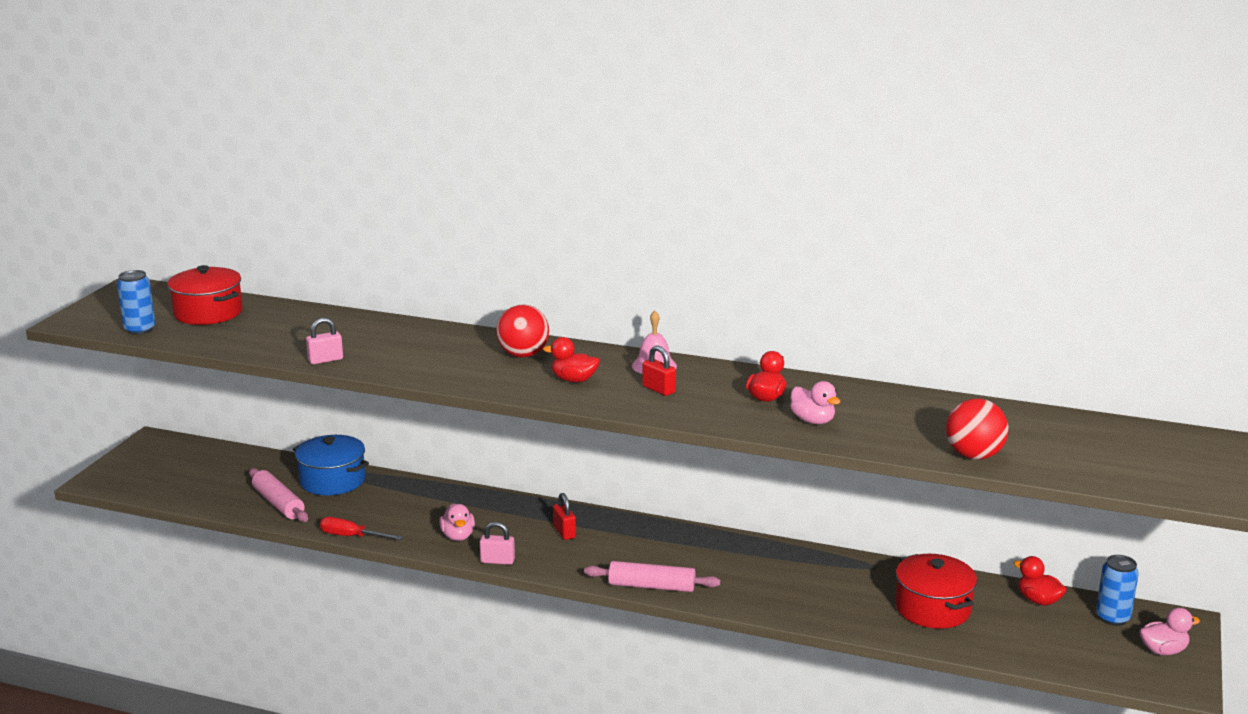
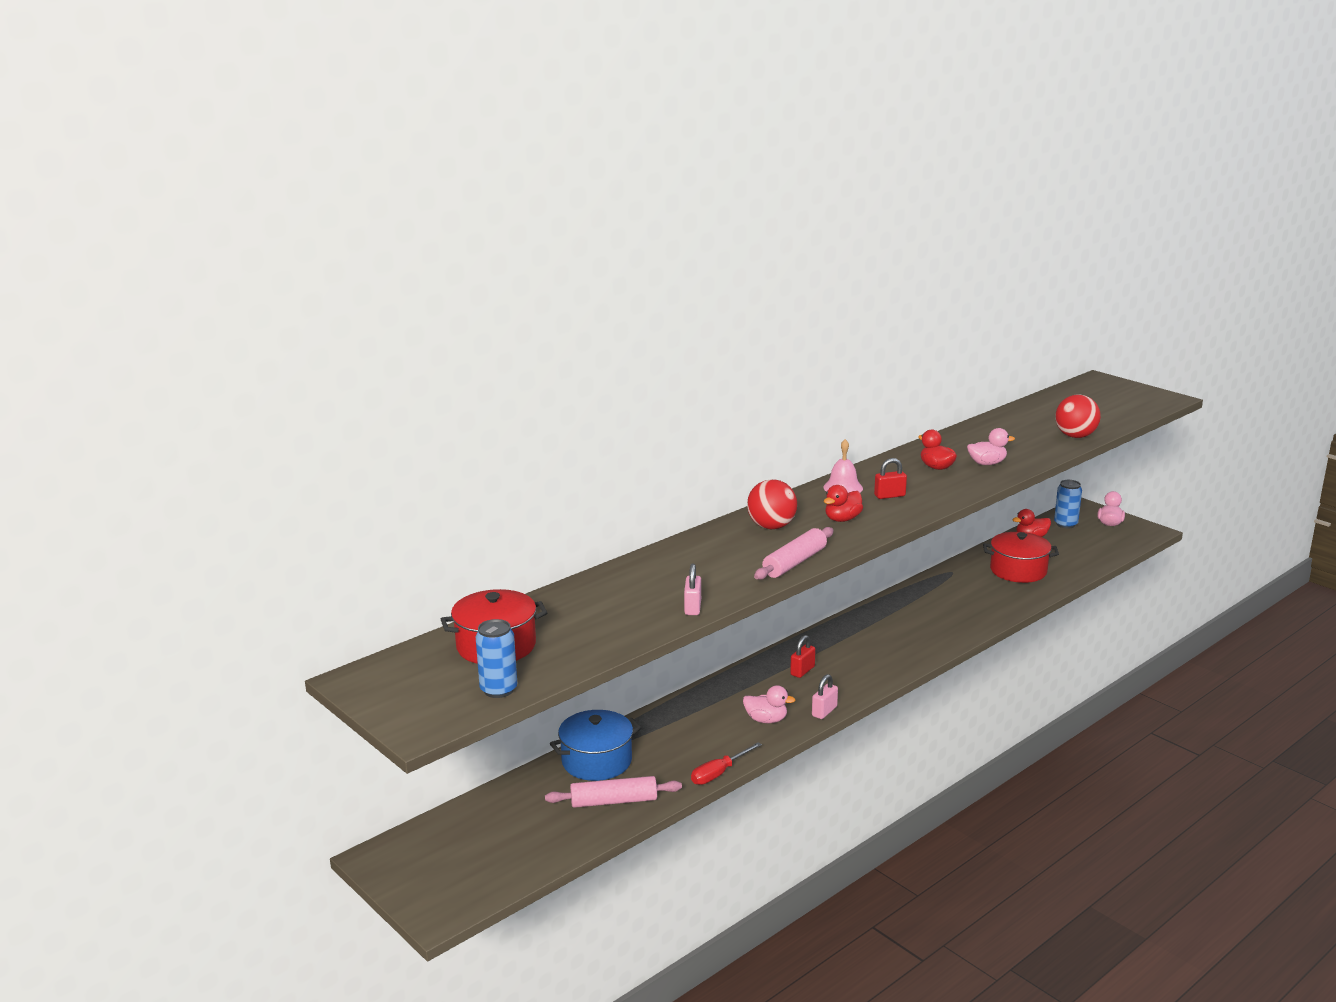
camera: 60 degrees left, 0 degrees up
red padlock [553,493,576,540] -> red padlock turned 60 degrees counterclockwise [790,635,816,678]
pink rolling pin [584,561,720,592] -> pink rolling pin moved to [754,527,834,580]

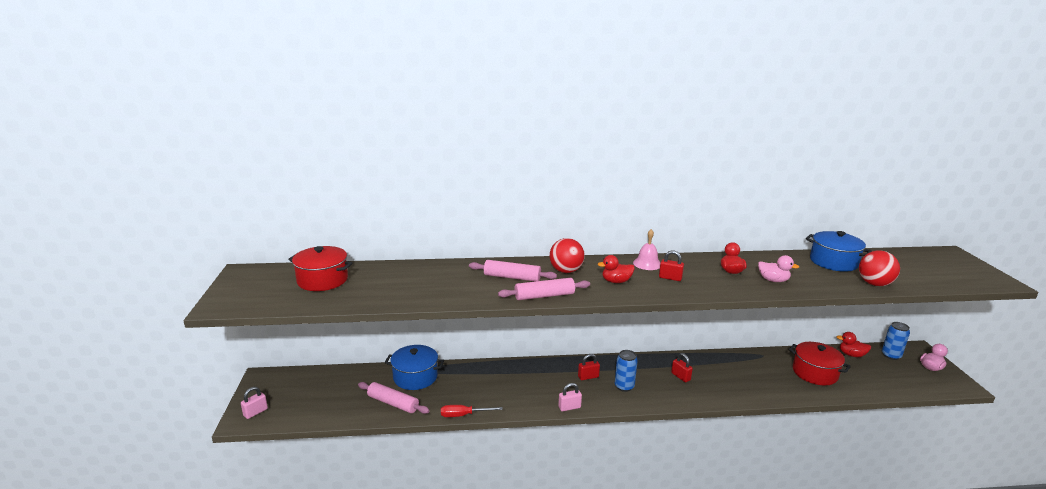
camera: 35 degrees right, 0 degrees up
blue can [476,619,517,698] -> blue can moved to [615,350,638,392]
pink padlock [684,564,701,615] -> pink padlock moved to [241,387,268,419]
pink duck [743,685,795,724] -> none
none -> pink rolling pin [469,260,557,281]
none -> red padlock [671,353,693,382]
none -> blue pot [806,231,872,272]

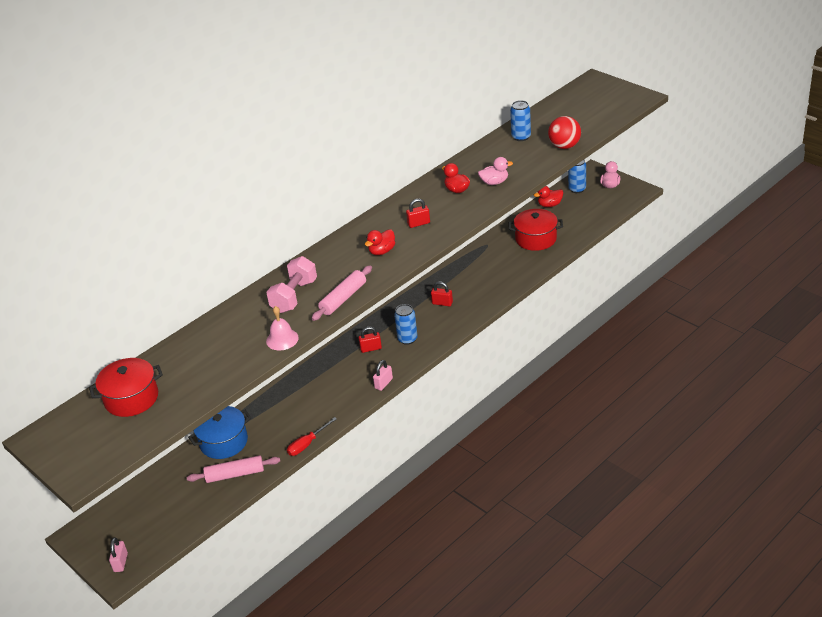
camera: 35 degrees left, 15 degrees up
pink rolling pin [469,260,557,281] -> pink dumbbell [266,256,317,313]
red ball [550,238,585,273] -> none
red padlock [578,354,600,380] -> red padlock turned 45 degrees clockwise [359,327,382,353]
pink bell [633,229,661,270] -> pink bell moved to [266,306,299,350]
blue pot [806,231,872,272] -> blue can [510,100,531,141]

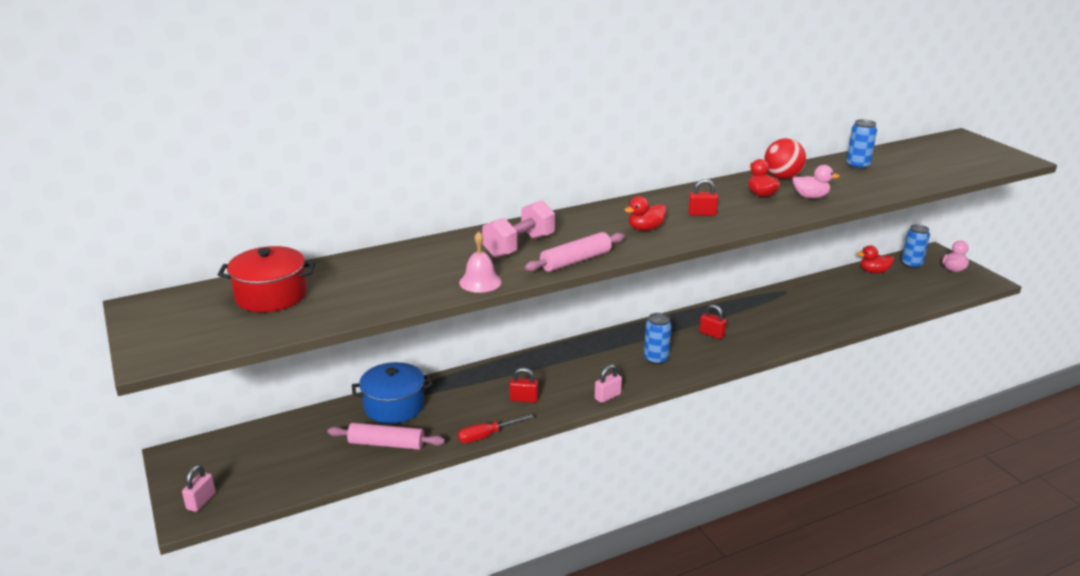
camera: 15 degrees right, 10 degrees down
red padlock [359,327,382,353] -> red padlock moved to [510,368,538,403]
red pot [508,209,563,251] -> none
red ball [548,116,581,149] -> red ball moved to [764,138,806,179]

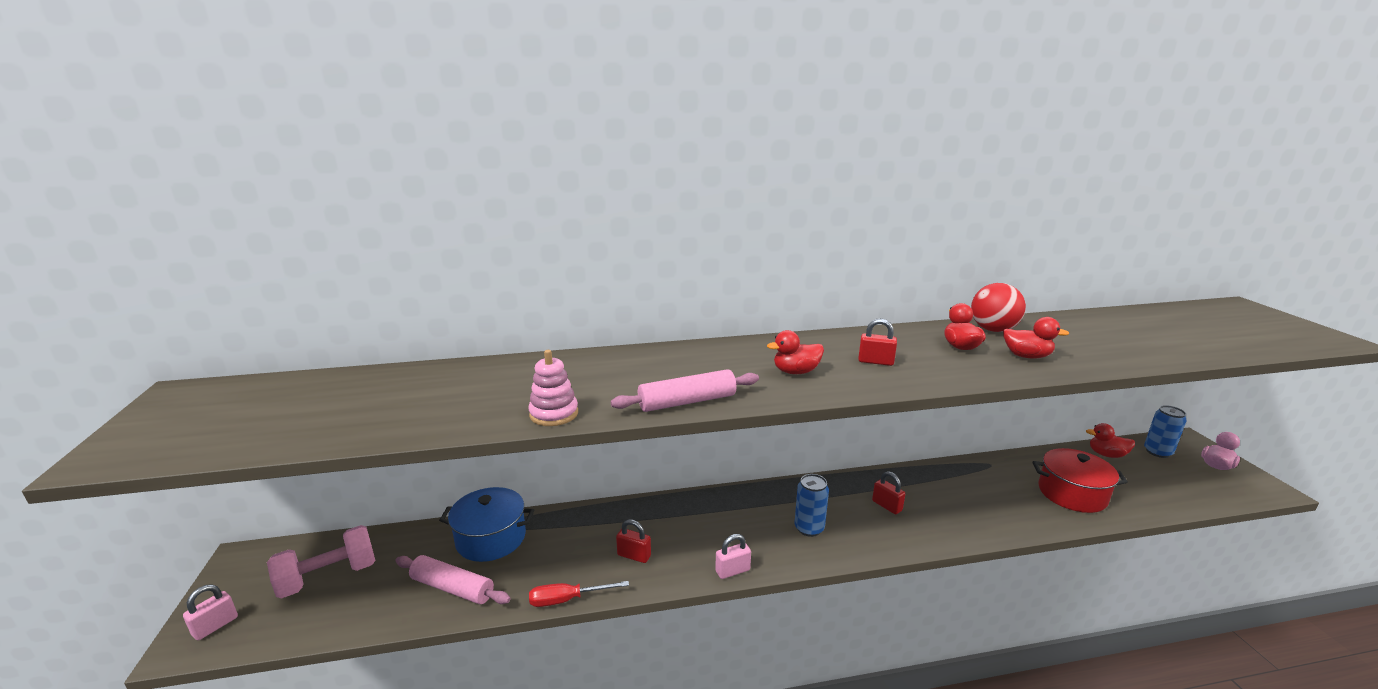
camera: 15 degrees right, 5 degrees down
red pot [218,246,315,312] -> red pot moved to [1033,448,1128,513]
pink bell [459,231,502,293] -> pink stacking toy [528,350,578,426]
pink dumbbell [482,200,555,258] -> pink dumbbell moved to [267,525,376,598]
pink duck [792,165,840,198] -> red duck [1003,317,1069,359]
blue can [846,119,877,170] -> none

